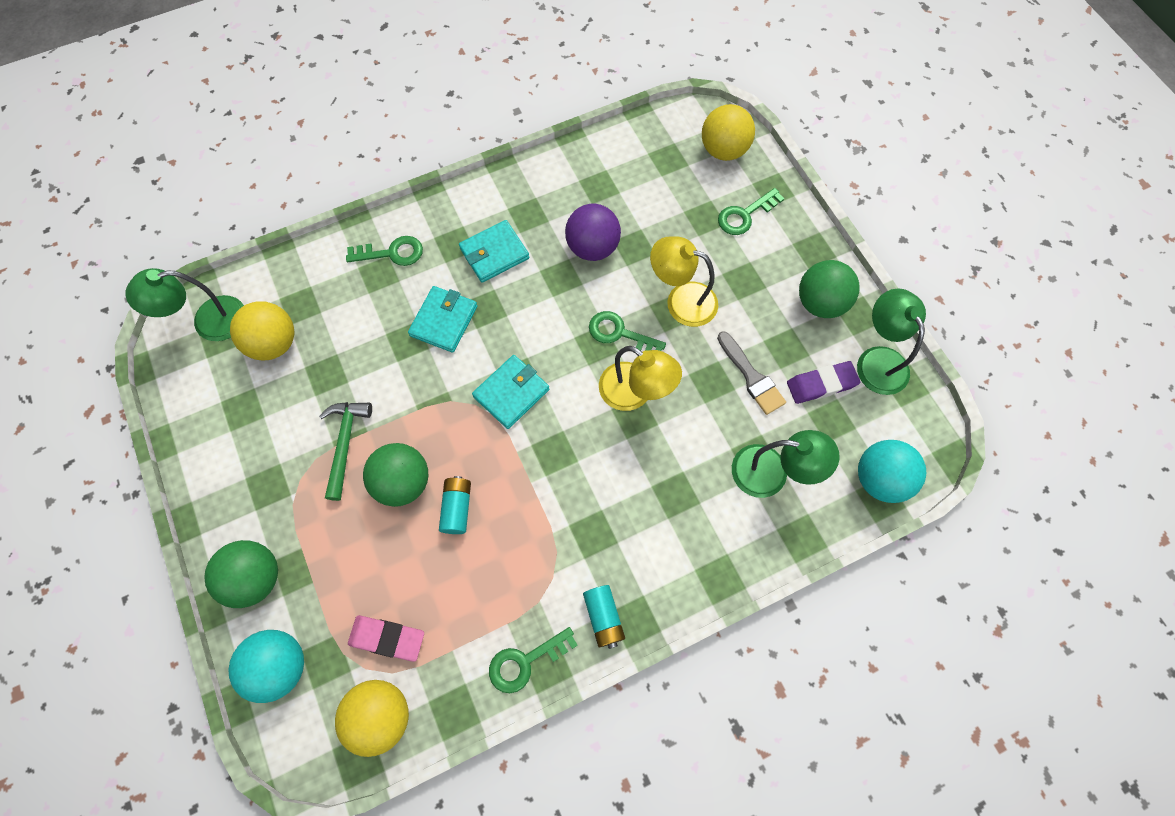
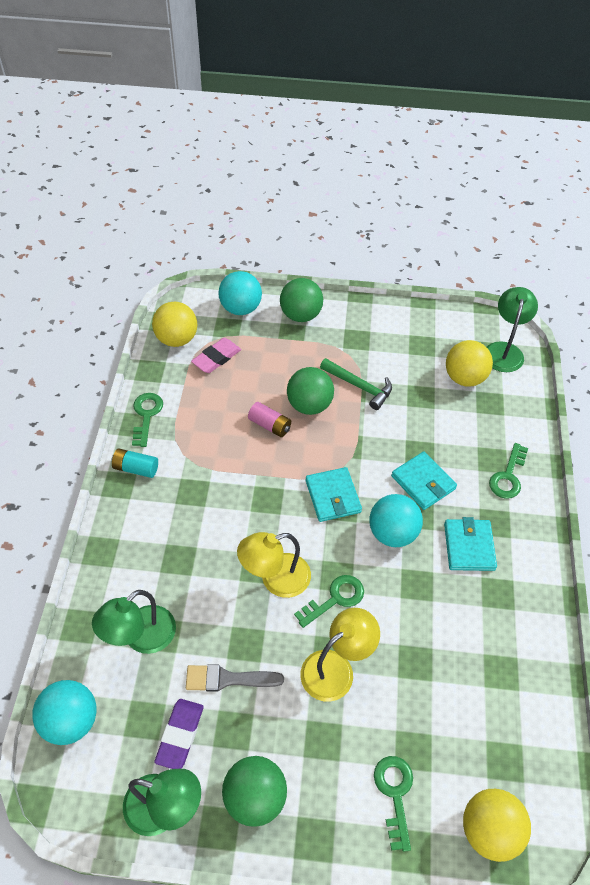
camera: 120 degrees right, 15 degrees down
turquoise battery [439,476,471,534] -> pink battery [248,402,291,437]
purple ball [565,204,621,261] -> none
none -> turquoise ball [369,494,423,547]

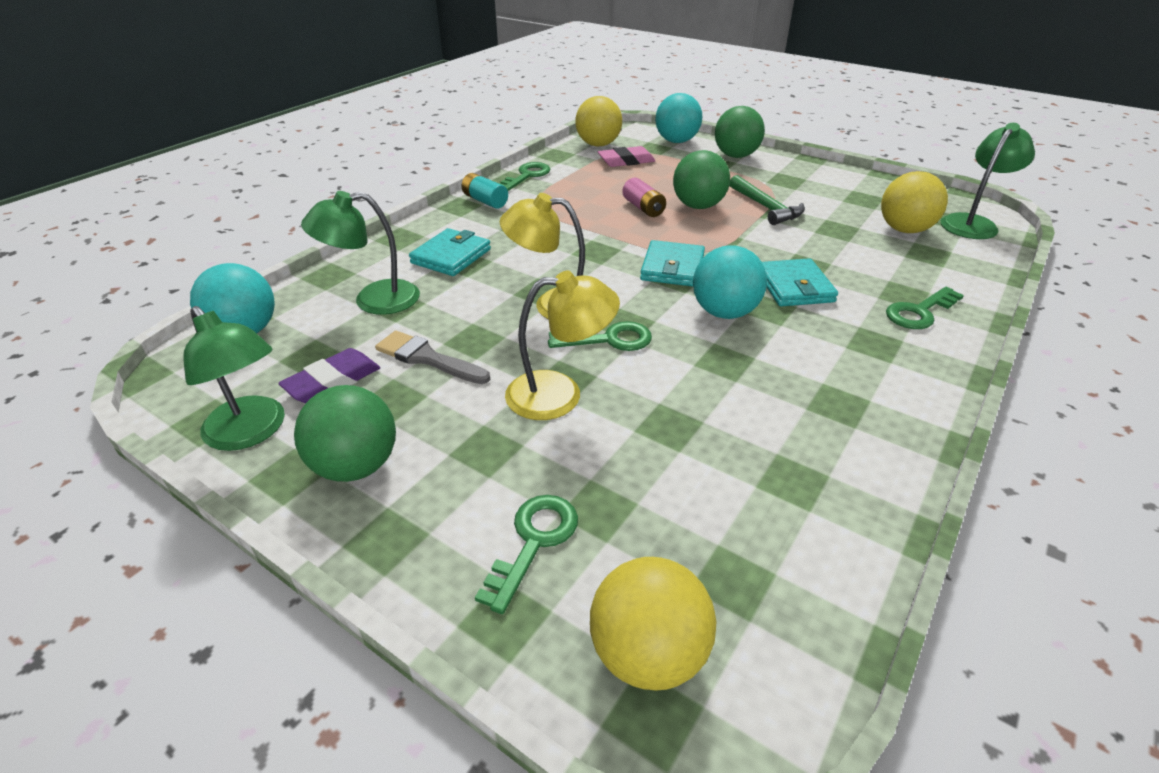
camera: 30 degrees right, 15 degrees down
turquoise wallet [444,517,497,571] -> turquoise wallet moved to [409,228,491,276]

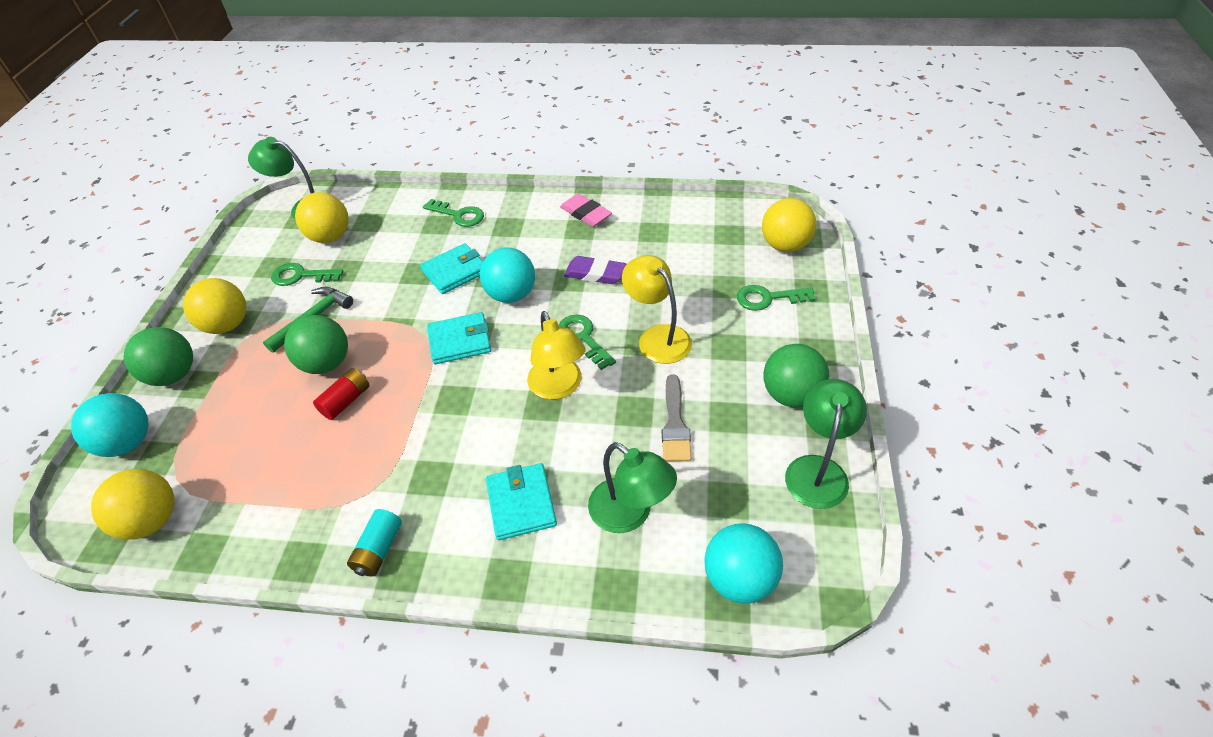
camera: 115 degrees left, 10 degrees up
purple eraser [278,348,380,403] -> purple eraser moved to [564,256,627,284]
turquoise wallet [409,228,491,276] -> turquoise wallet turned 75 degrees clockwise [486,463,557,540]
green key [499,162,550,191] -> green key moved to [271,263,344,286]
pink eraser [598,146,655,167] -> pink eraser moved to [560,194,612,227]
pink battery [622,178,666,217] -> red battery [313,368,370,420]
none -> yellow ball [183,278,246,334]

